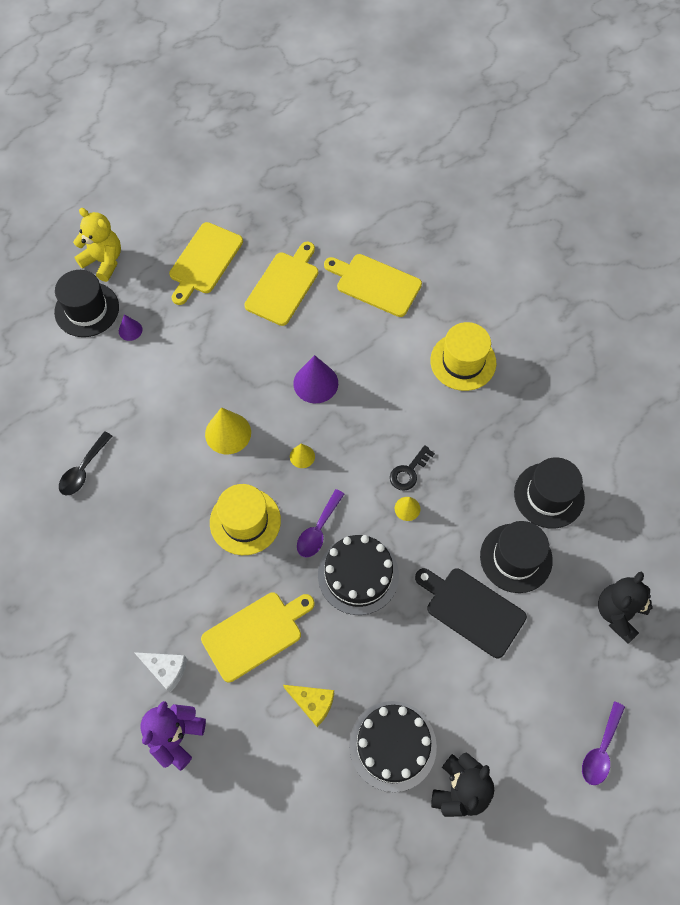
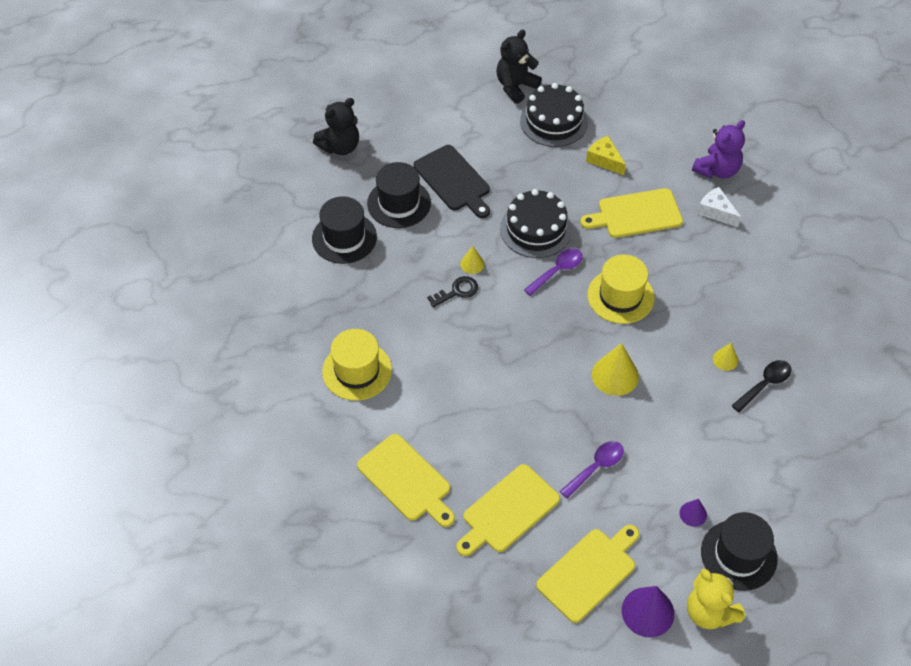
camera: 160 degrees left, 10 degrees down
yellow cone [290,444,315,468] -> yellow cone moved to [713,343,738,371]
purple cone [293,355,338,403] -> purple cone moved to [622,586,674,637]
purple spoon [582,701,625,785] -> purple spoon moved to [560,441,624,499]

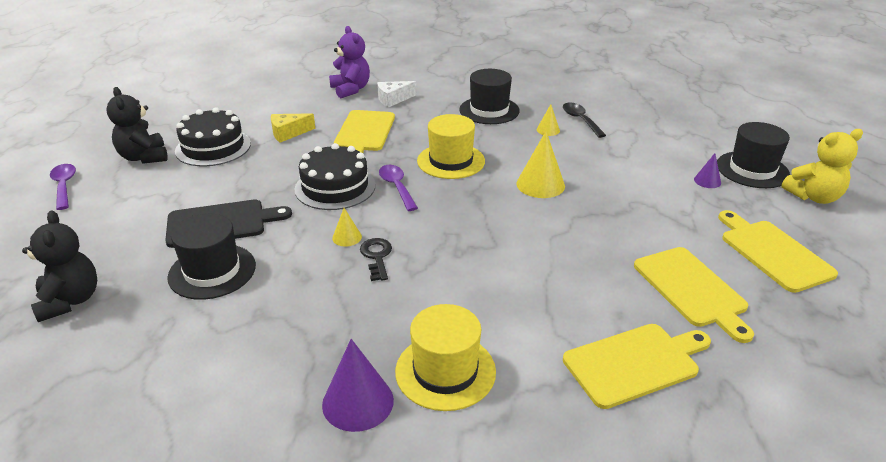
camera: 70 degrees left, 20 degrees down
black hat [312,196,377,264] -> black hat moved to [459,69,520,124]
purple spoon [560,441,624,499] -> purple spoon moved to [50,164,76,210]
purple cone [622,586,674,637] -> purple cone moved to [322,339,394,432]

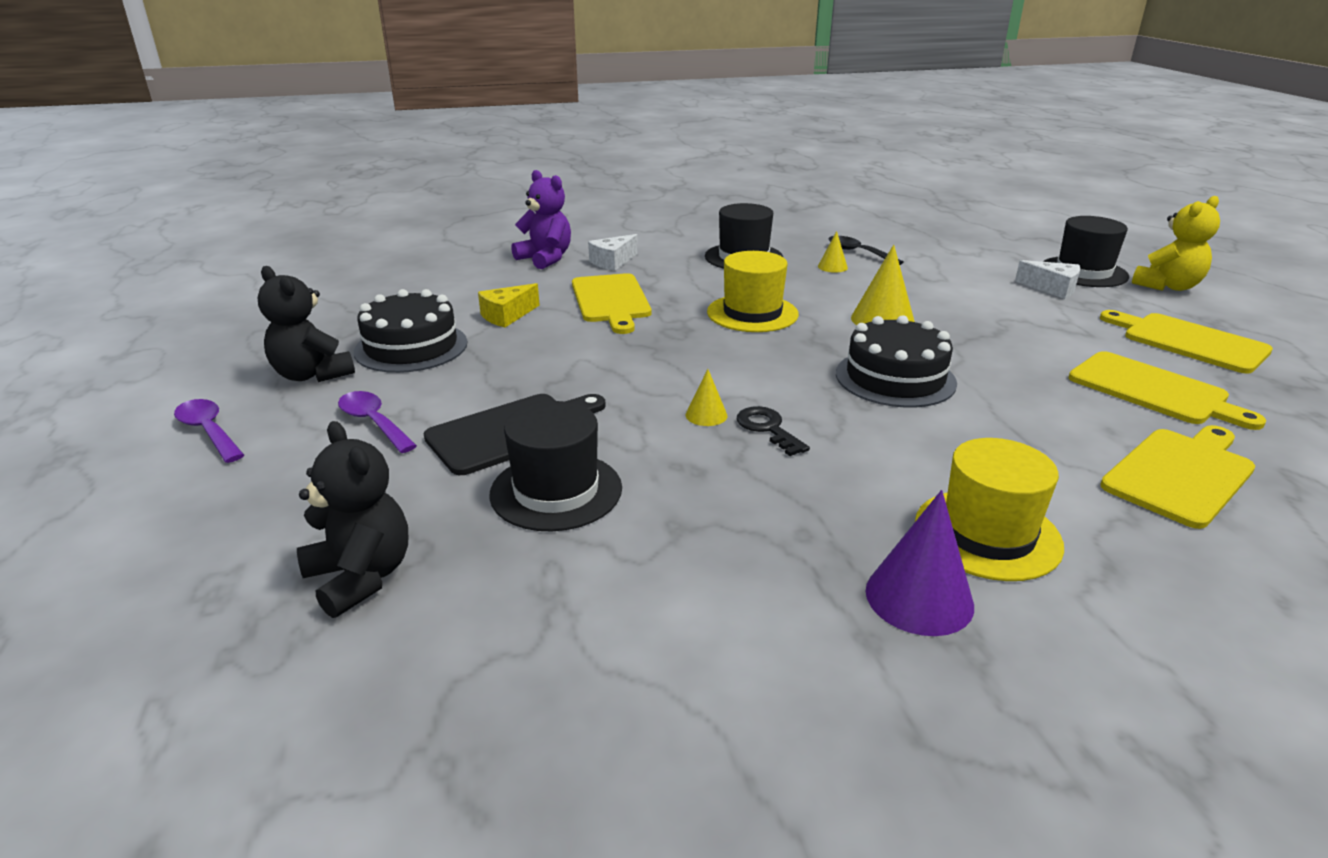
camera: 20 degrees left, 5 degrees down
black cake [294,143,375,210] -> black cake moved to [836,315,957,407]
purple spoon [379,165,418,211] -> purple spoon moved to [338,391,417,453]
purple cone [694,153,721,188] -> white cheese [1015,260,1080,299]

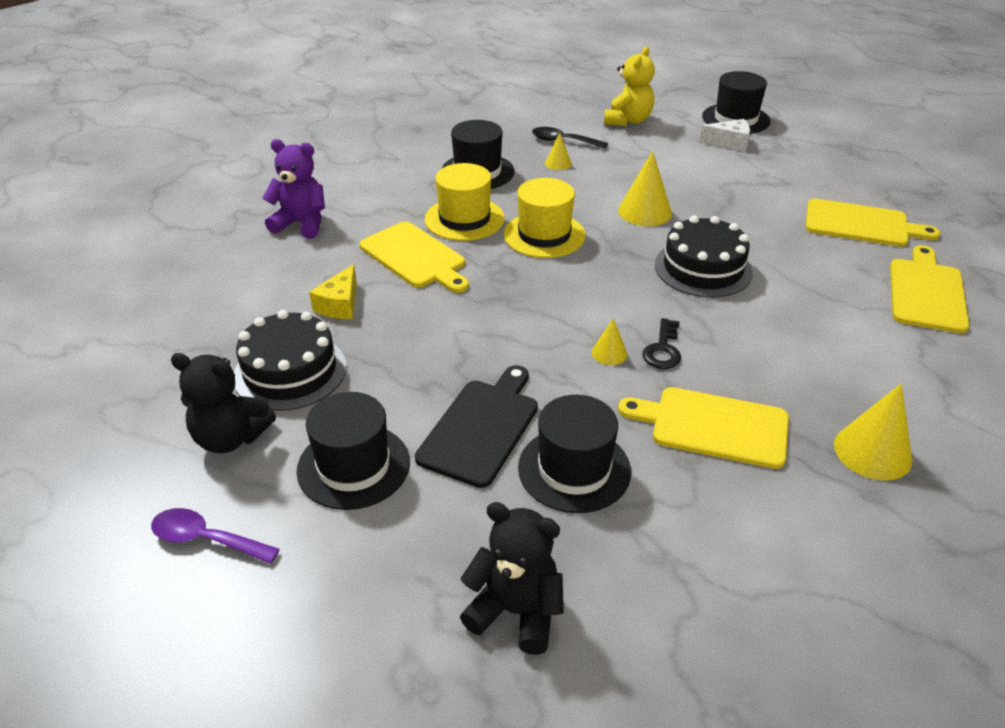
camera: 30 degrees left, 10 degrees up
purple spoon [338,391,417,453] -> black hat [296,392,410,510]
white cheese [588,234,638,271] -> none
black key [737,406,810,456] -> black key turned 105 degrees counterclockwise [642,318,681,369]
purple cone [866,490,974,636] -> yellow cone [834,383,912,480]
yellow hat [915,438,1064,581] -> yellow hat moved to [425,163,505,241]
yellow cutting board [1100,310,1273,374] -> yellow cutting board moved to [618,387,789,469]
yellow teddy bear [1132,196,1220,291] -> yellow teddy bear moved to [604,46,655,126]

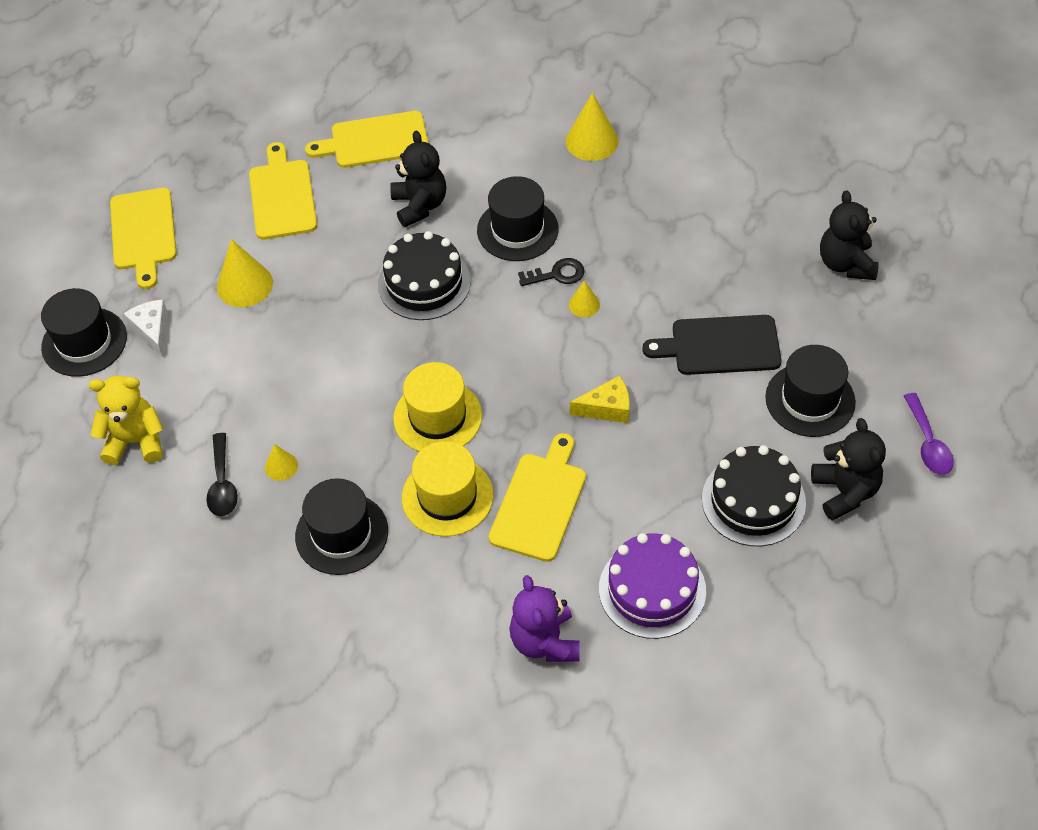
camera: 115 degrees left, 15 degrees up
yellow cheese [309,264,357,319] -> yellow cheese moved to [570,376,630,423]
black hat [518,395,631,513] -> black hat moved to [477,176,559,261]
yellow cone [618,151,672,226] -> yellow cone moved to [217,239,273,307]
yellow cutting board [618,387,789,469] -> yellow cutting board moved to [110,188,177,289]
none -> black teddy bear [390,131,446,227]
none -> purple cake [599,533,706,639]

